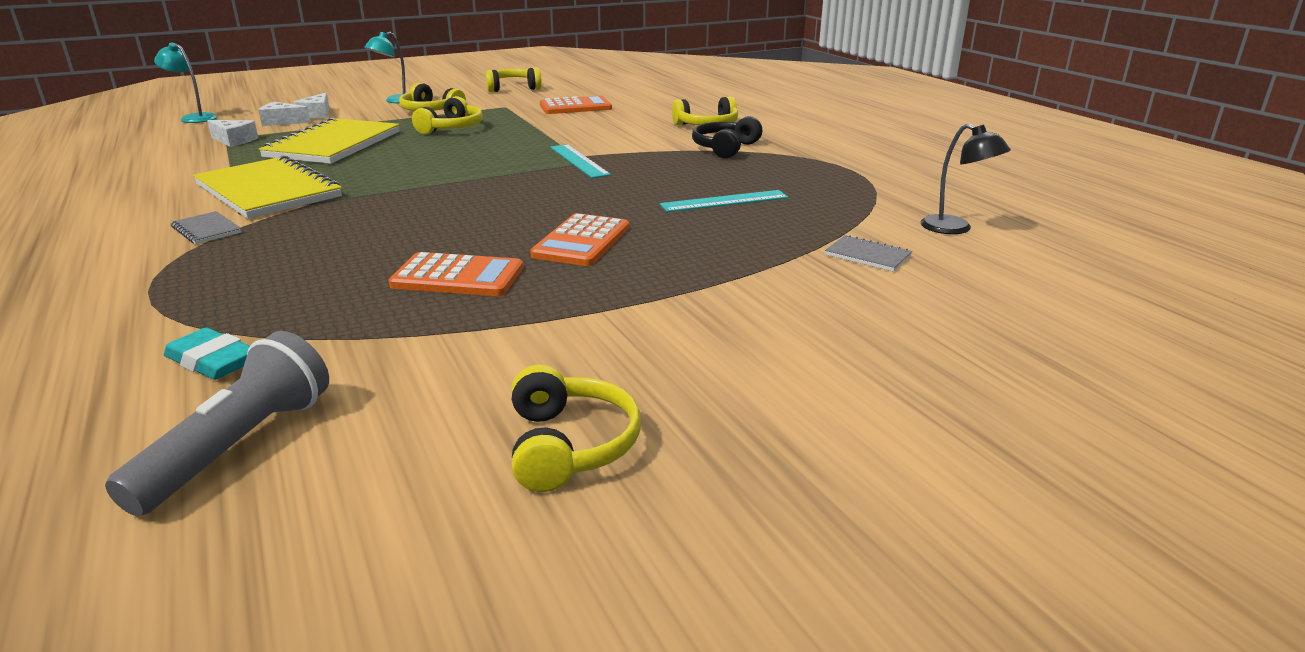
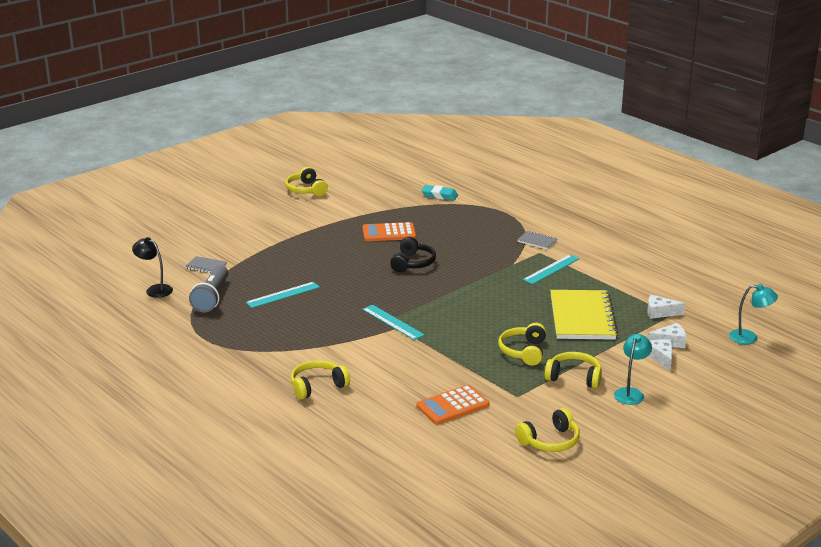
camera: 165 degrees right, 0 degrees up
grey flashlight [105,331,329,516] -> grey flashlight moved to [189,265,229,313]
yellow notebook [193,155,342,219] -> turquoise ruler [523,254,579,284]
orange calculator [530,213,629,266] -> none
black headphones [692,116,762,158] -> black headphones moved to [390,237,436,272]

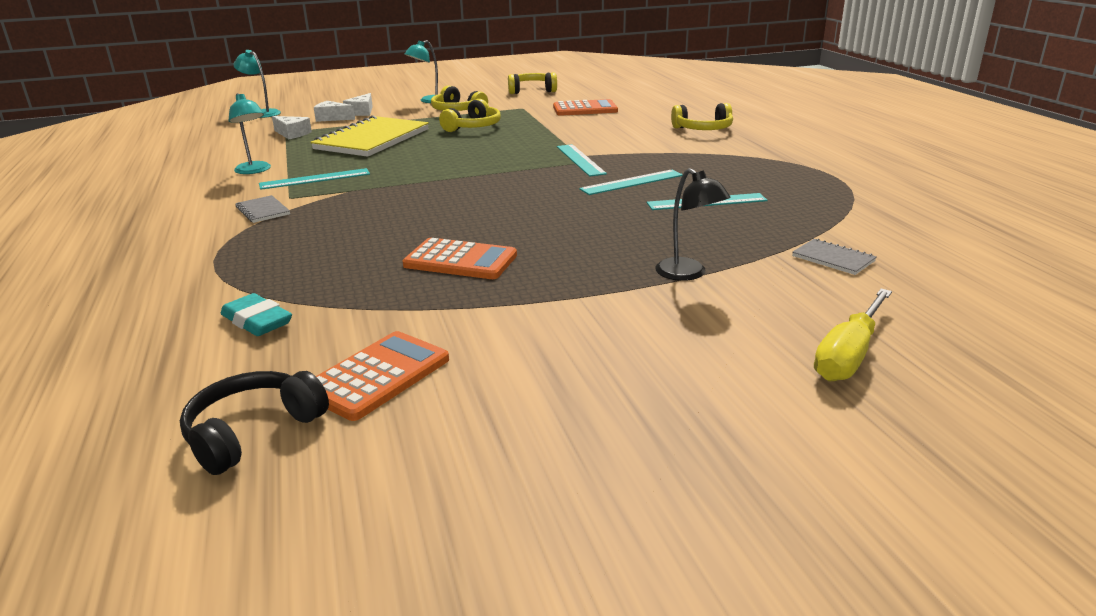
camera: 155 degrees left, 0 degrees up
black lamp [132,237,173,298] -> black lamp moved to [655,168,731,281]
grey flashlight [189,265,229,313] -> none
yellow headphones [285,167,328,196] -> none
black headphones [390,237,436,272] -> black headphones moved to [180,371,329,475]
none -> turquoise lamp [229,93,271,174]
none -> orange calculator [316,331,449,421]
none -> turquoise ruler [579,170,683,195]
none -> yellow screwdriver [814,288,892,381]

